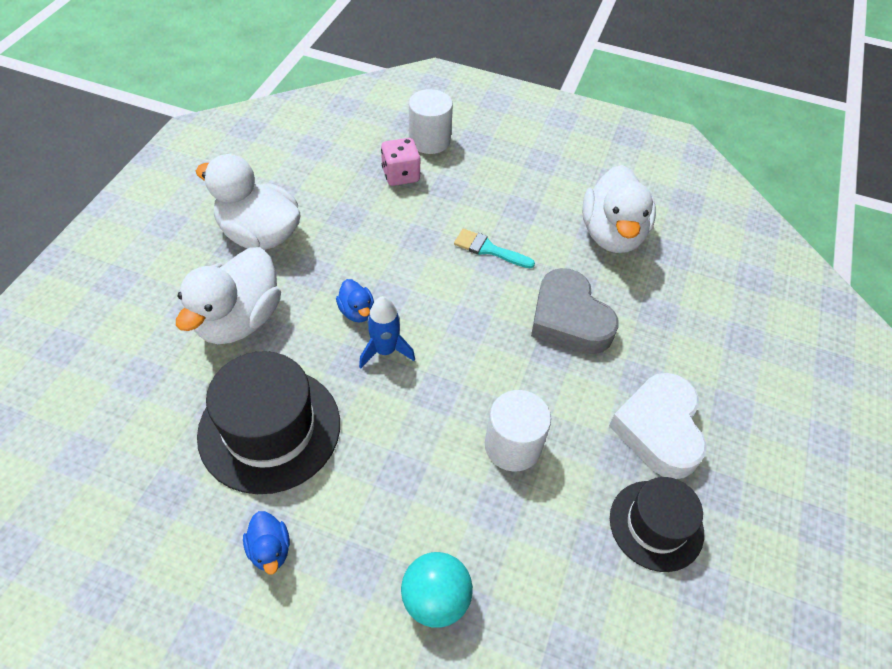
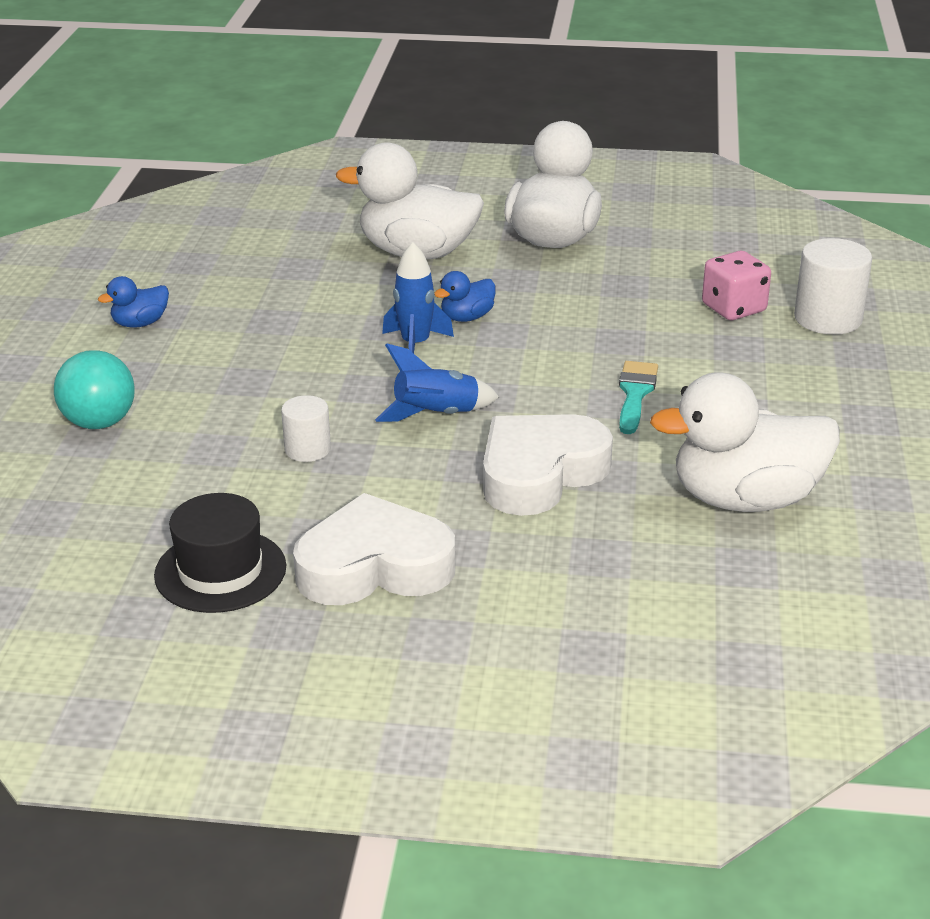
camera: 80 degrees right, 20 degrees down
black hat [197,351,340,494] -> none
white cylinder [485,390,551,472] -> white cylinder [281,395,331,462], size x0.60
grey heart [531,268,619,354] -> white heart [483,414,613,516]
none -> blue rocket [375,343,499,422]

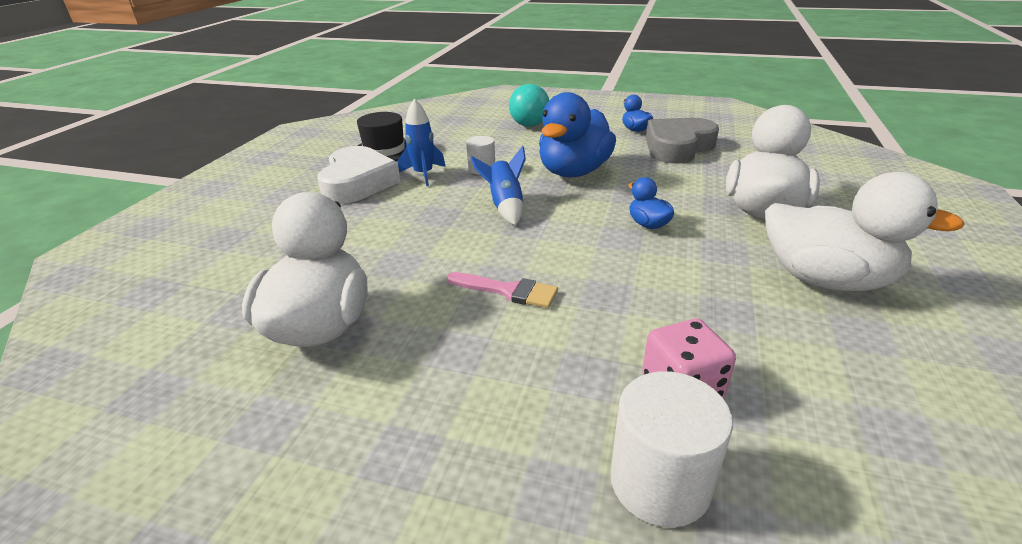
camera: 100 degrees right, 0 degrees up
blue rocket [382,242,454,353] -> blue rocket moved to [398,99,446,186]
white heart [483,414,613,516] -> none
turquoise brush [619,361,658,434] -> pink brush [447,272,558,308]
none -> blue duck [539,92,616,177]
none -> grey heart [646,118,719,164]

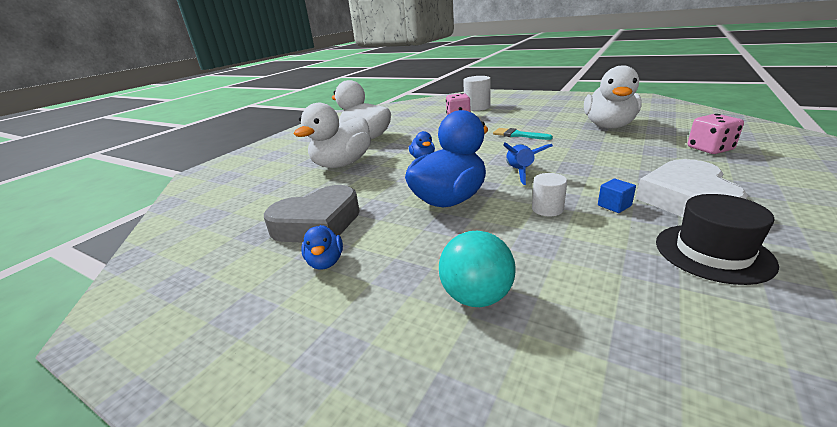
camera: 165 degrees left, 5 degrees down
blue rocket [398,99,446,186] -> blue cube [598,179,636,213]
pink brush [447,272,558,308] -> turquoise brush [493,128,553,140]
none -> pink dice [688,114,744,154]

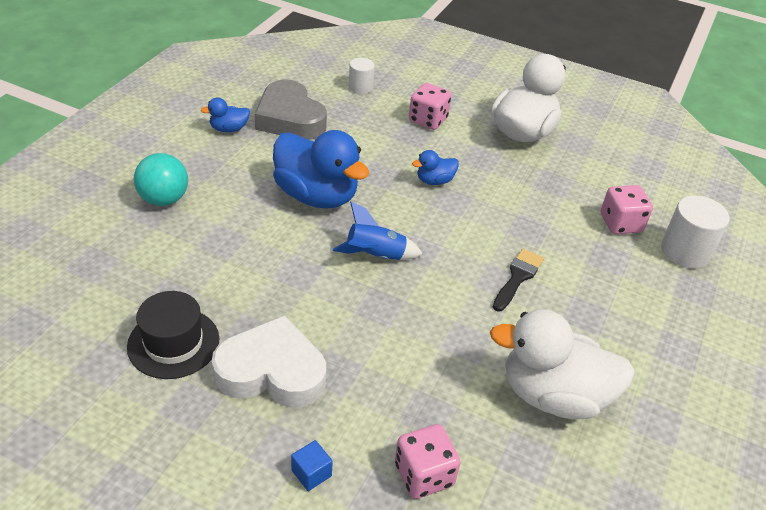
camera: 80 degrees right, 15 degrees up
white duck [293,103,371,168] -> pink dice [409,83,452,130]
turquoise brush [493,128,553,140] -> black brush [493,249,544,311]
white cylinder [532,173,567,216] -> white cylinder moved to [349,58,375,94]
blue cube [598,179,636,213] -> blue cube moved to [291,440,333,491]

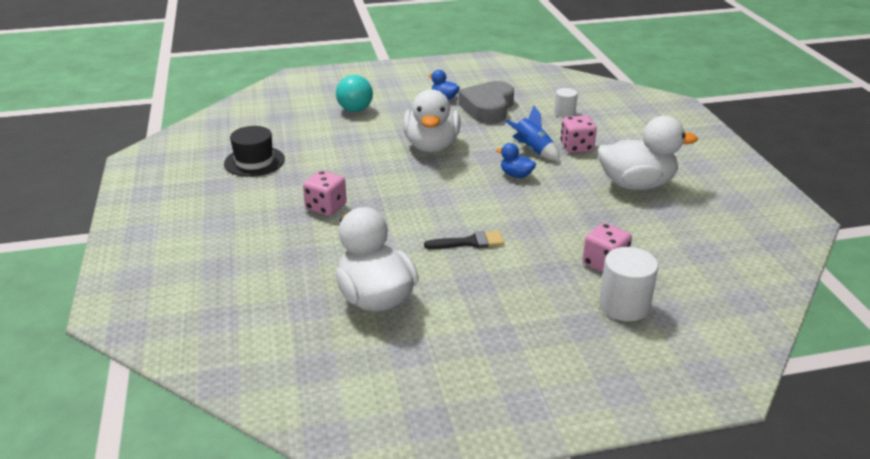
camera: 55 degrees right, 10 degrees down
white heart [212,315,326,408] -> none
blue duck [273,130,369,209] -> white duck [403,89,461,153]
blue cube [291,440,333,491] -> none
blue rocket [332,202,423,260] -> blue rocket moved to [505,105,560,161]
pink dice [395,424,461,499] -> pink dice moved to [303,171,347,216]

